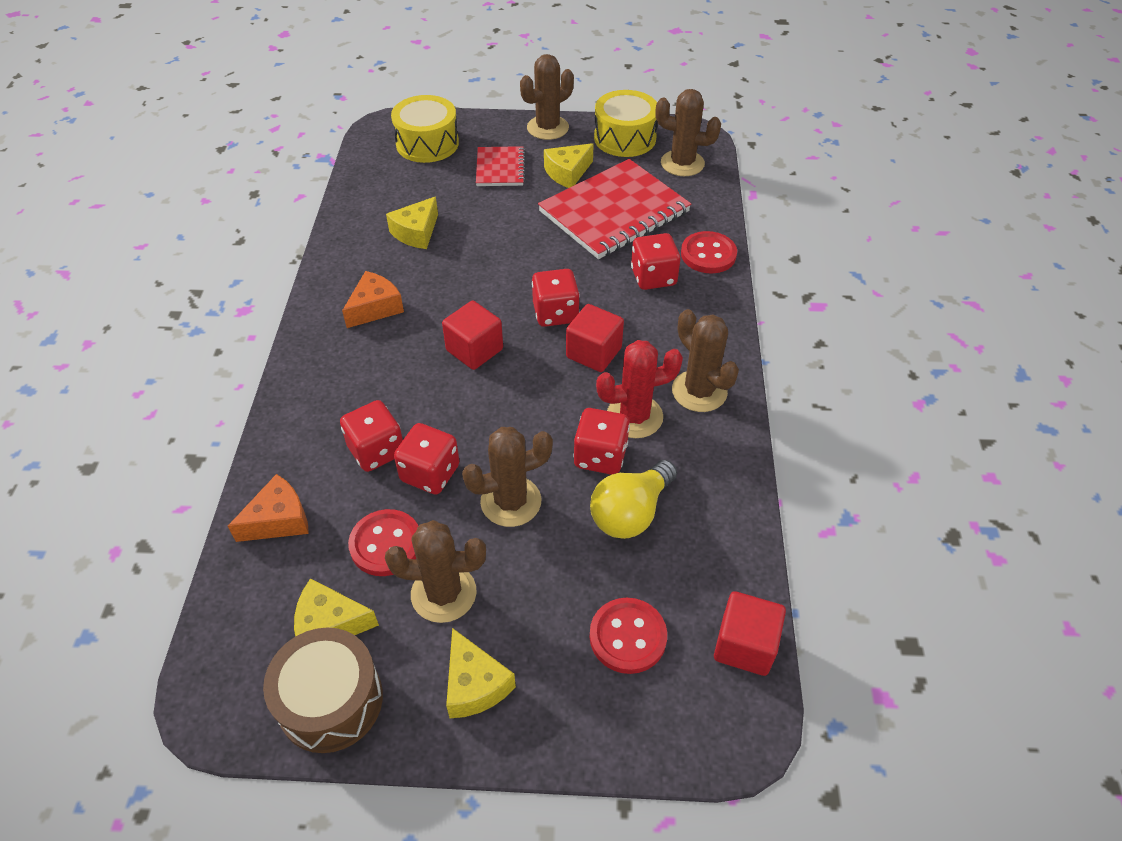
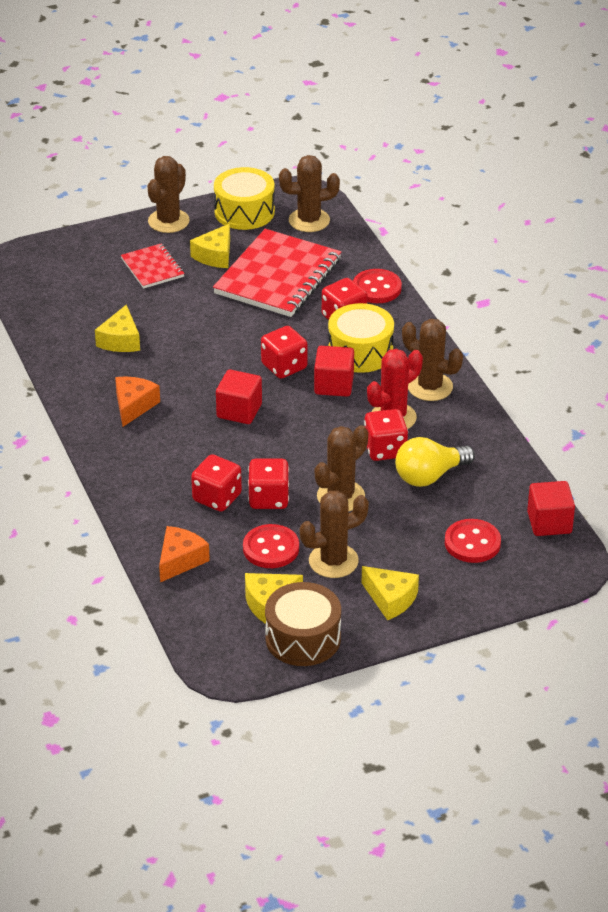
camera: 25 degrees left, 10 degrees down
yellow drum [391,95,459,163] -> yellow drum moved to [328,303,394,373]
yellow light bulb [590,460,677,539] -> yellow light bulb turned 45 degrees clockwise [395,437,475,487]

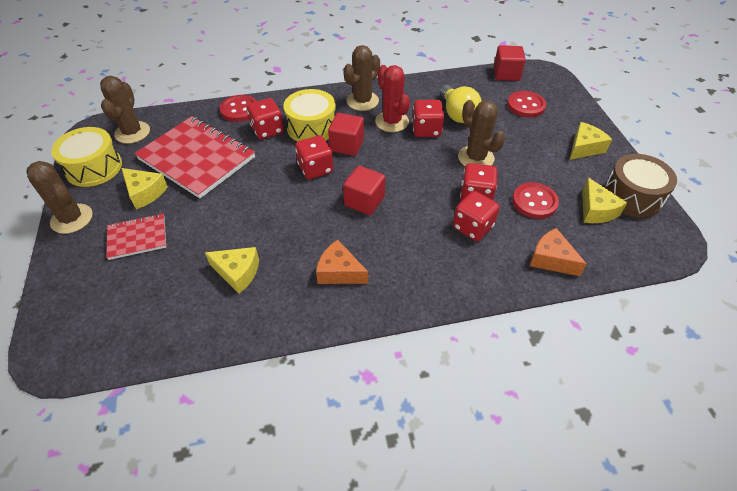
camera: 80 degrees left, 10 degrees up
brown cactus [300,491,369,578] -> none

